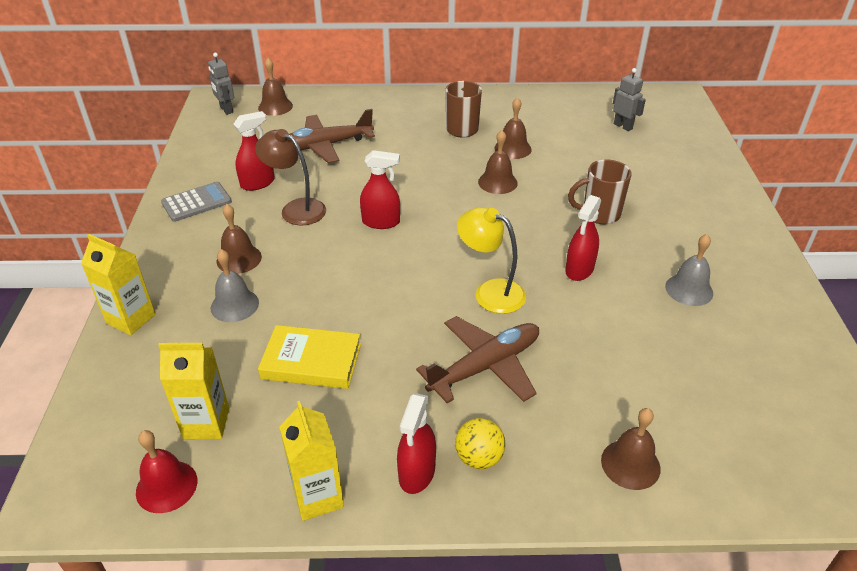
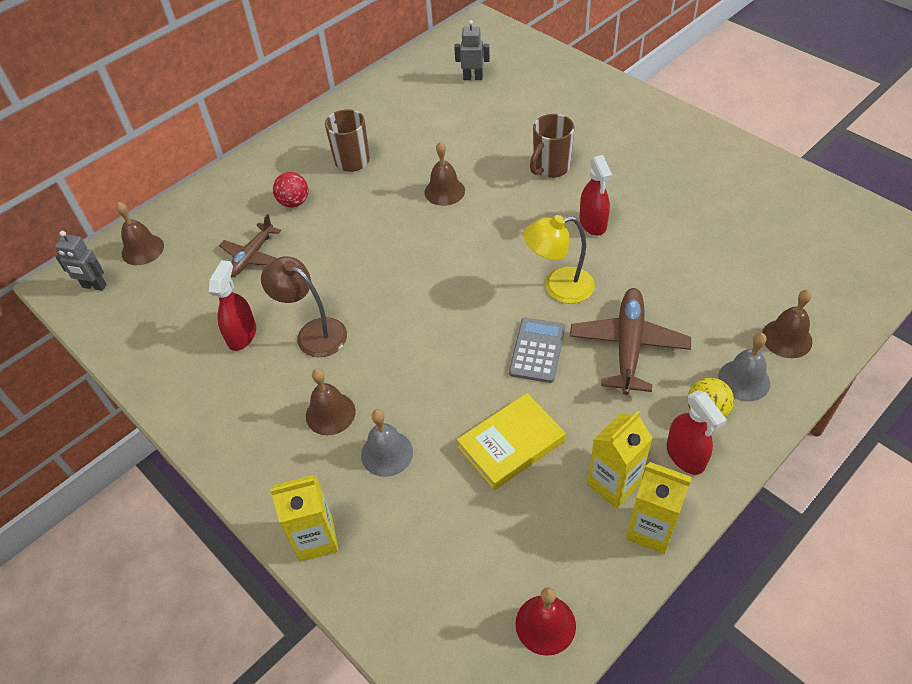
camera: 40 degrees left, 10 degrees up
yellow carton [158,343,229,439] -> yellow carton moved to [587,411,653,508]
grey calculator [161,182,232,222] -> grey calculator moved to [509,318,565,383]
brown lamp [255,129,326,226] -> brown lamp turned 45 degrees clockwise [261,256,347,357]
brown plane [290,109,375,163] -> brown plane [219,214,281,277], size x0.65
red spray bottle [360,150,400,229] -> none
brown bell [494,97,532,159] -> none
grey bell [665,234,713,306] -> grey bell moved to [718,333,770,401]
none -> red ball [273,172,309,208]

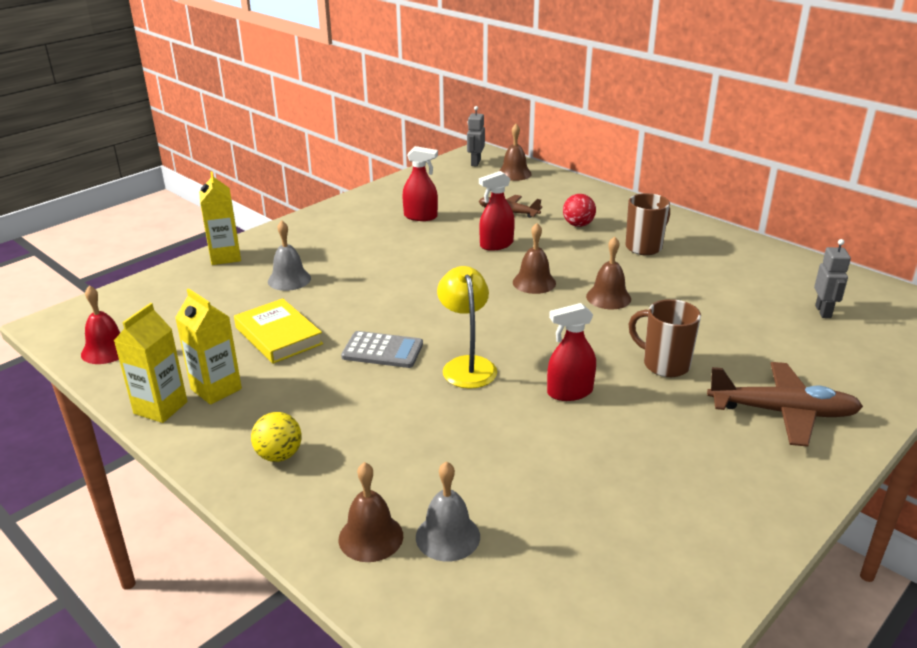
camera: 85 degrees right, 20 degrees down
brown lamp [261,256,347,357] -> none
brown bell [306,369,356,435] -> brown bell moved to [513,223,556,294]
brown plane [570,288,691,395] -> brown plane moved to [707,362,863,447]
red spray bottle [666,390,727,475] -> red spray bottle moved to [479,171,515,251]
grey bell [718,333,770,401] -> grey bell moved to [416,461,480,562]

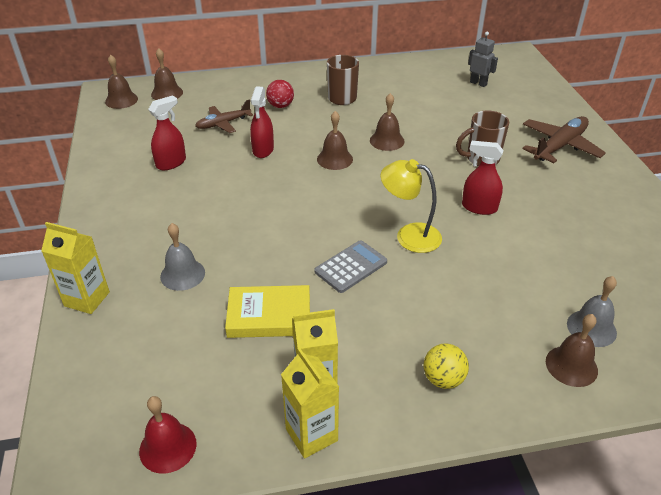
camera: 55 degrees left, 10 degrees up
grey robot [467,106,485,167] -> brown bell [105,55,138,109]
red spray bottle [547,303,596,401] -> red spray bottle turned 90 degrees clockwise [462,141,504,215]

